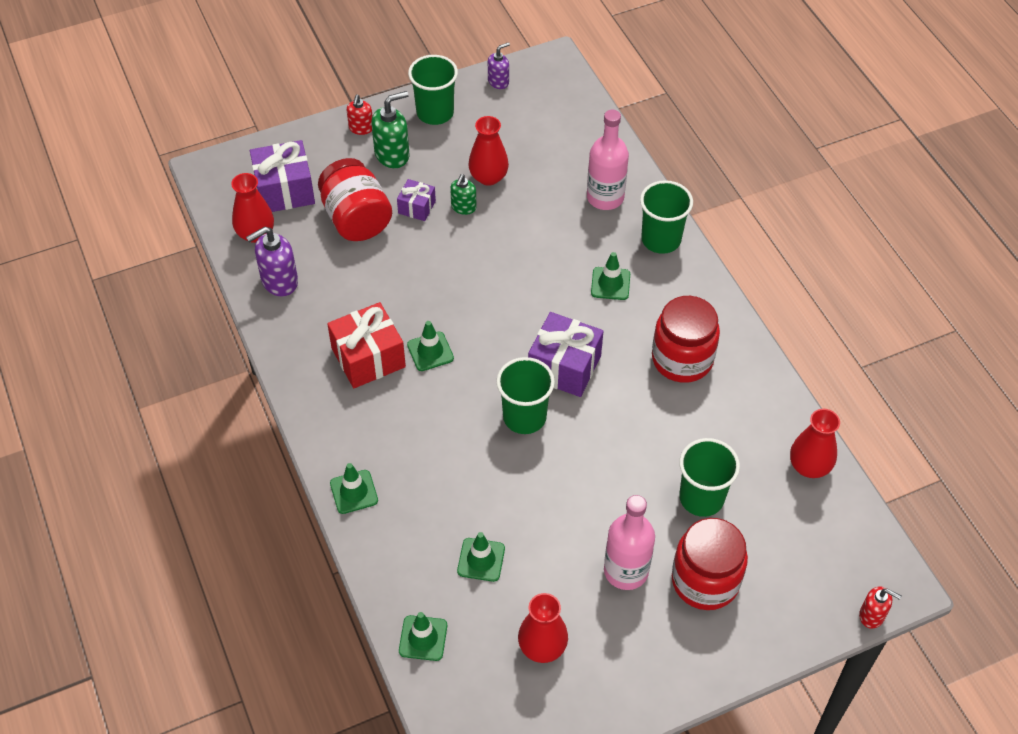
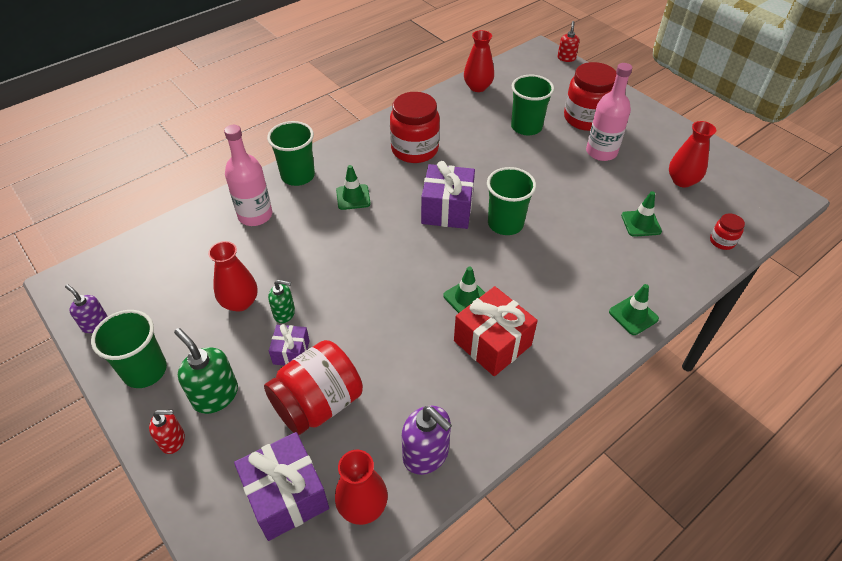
camera: 105 degrees left, 5 degrees down
green traffic cone [399,612,447,661] -> red jar [710,213,745,250]

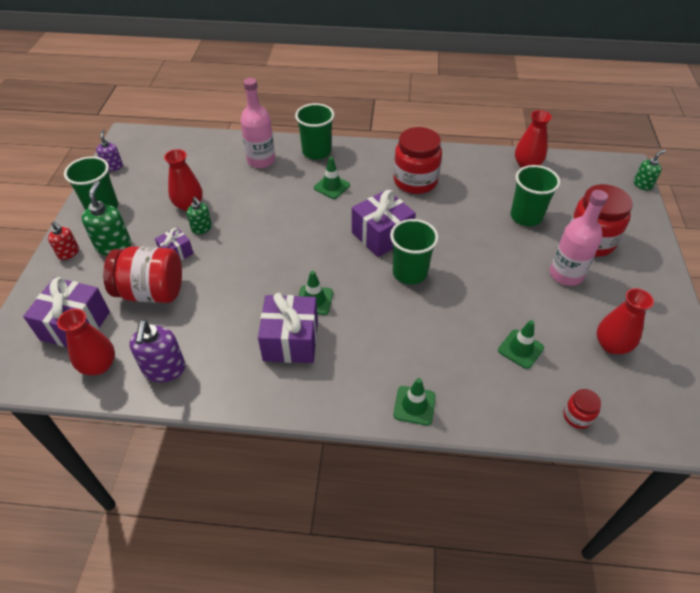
camera: 45 degrees right, 0 degrees up
red gift [454,286,538,376] -> purple gift [258,293,318,363]
red soap dispenser [558,21,580,62] -> green soap dispenser [634,150,666,190]

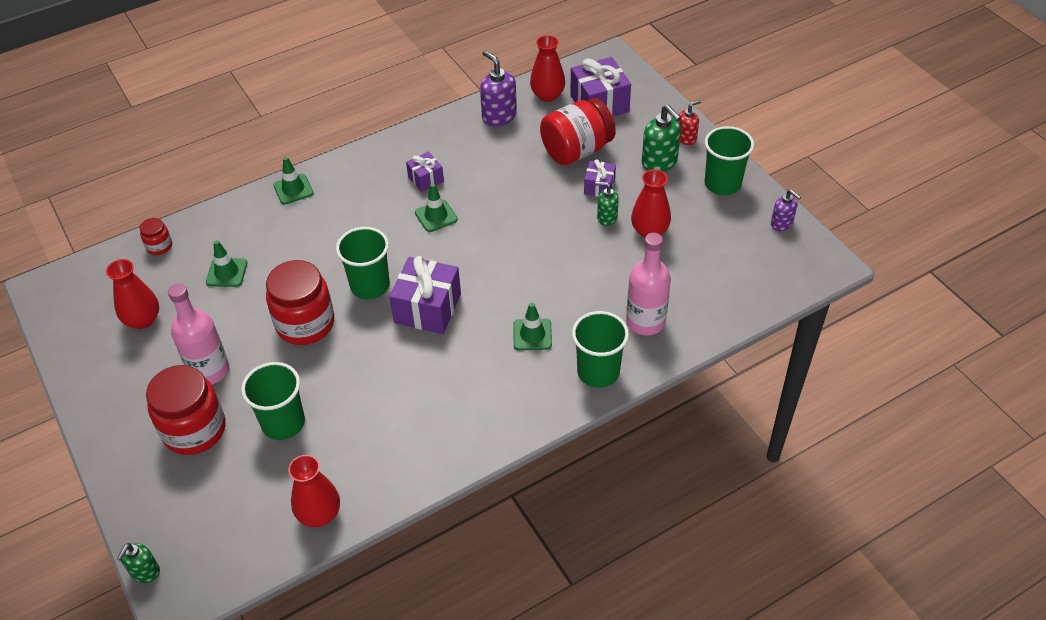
camera: 145 degrees right, 0 degrees up
red soap dispenser [48,221,79,260] -> red soap dispenser turned 150 degrees clockwise [678,100,702,145]
purple gift [258,293,318,363] -> purple gift [406,152,444,192], size x0.55
red jar [393,127,442,194] -> red jar moved to [266,260,334,345]

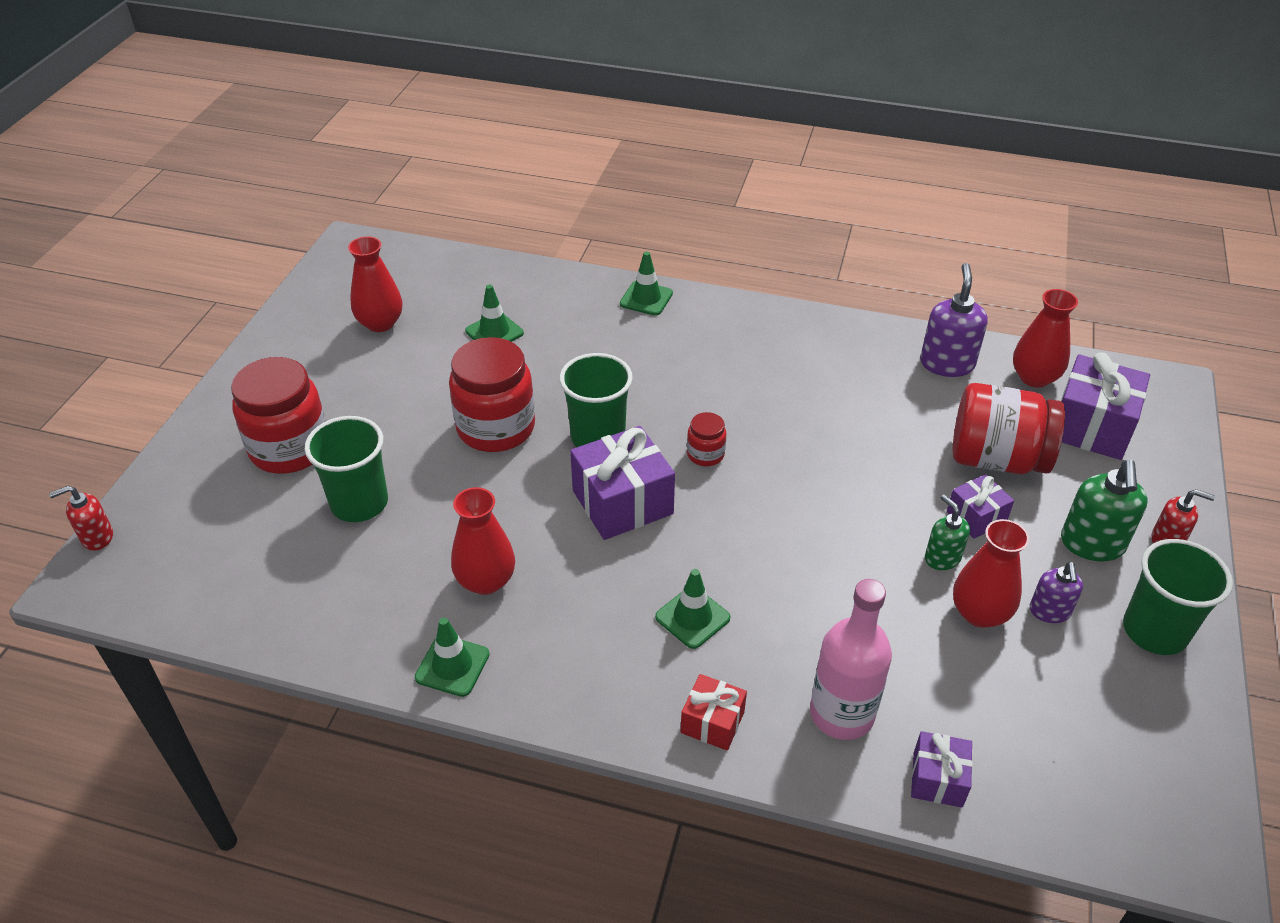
camera: 45 degrees right, 5 degrees down
green soap dispenser [117,543,160,583] -> red soap dispenser [49,486,113,550]
red jar [140,218,172,255] -> red jar moved to [687,412,726,466]
pink bottle [168,283,229,385] -> none
red vase [288,455,340,527] -> red vase moved to [451,487,515,595]
purple gift [406,152,444,192] -> purple gift moved to [911,731,973,808]
green traffic cone [415,183,458,232] -> green traffic cone moved to [415,618,490,697]
green cup [572,311,629,388] -> red gift [681,674,747,751]
purple soap dispenser [771,189,801,231] -> purple soap dispenser moved to [1030,562,1083,623]

